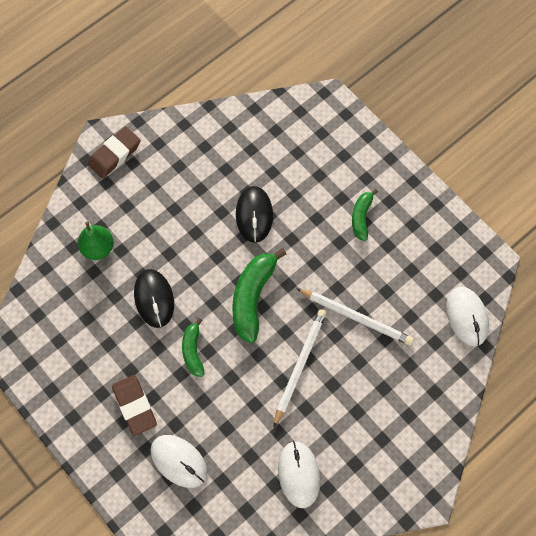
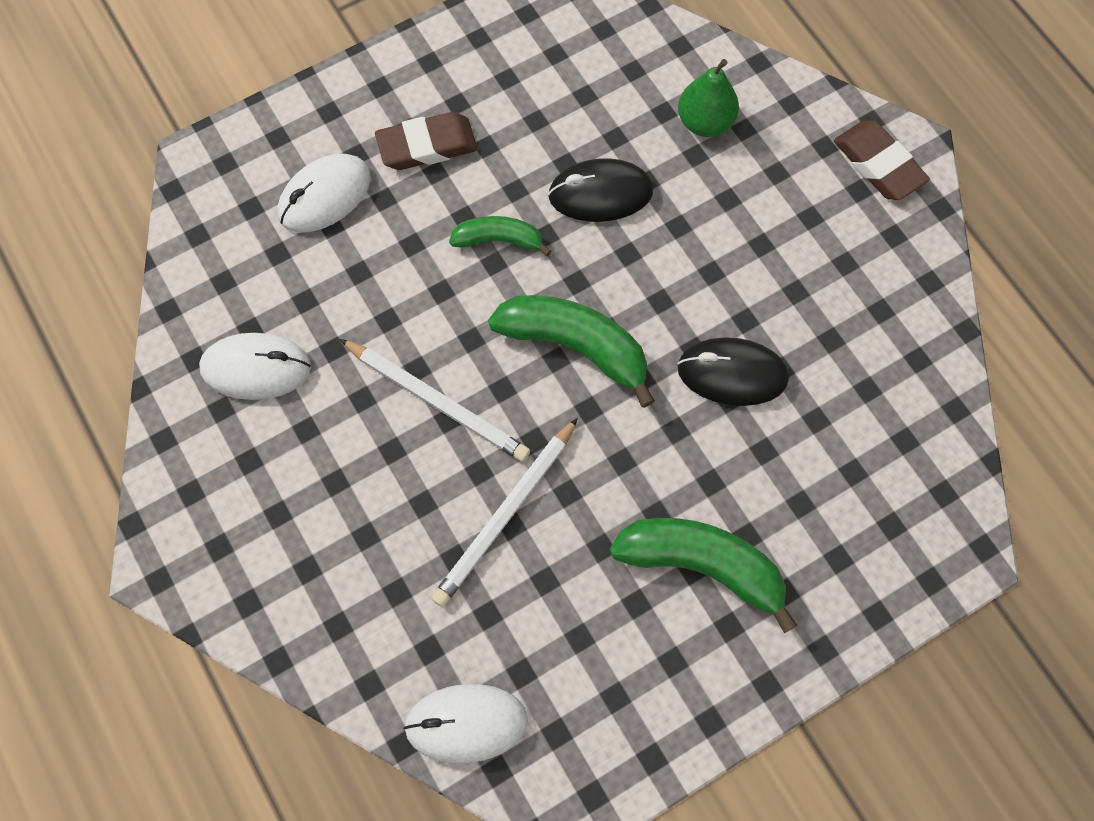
camera: 100 degrees right, 0 degrees up
green banana [352,189,378,241] -> green banana [610,518,798,633], size x1.74

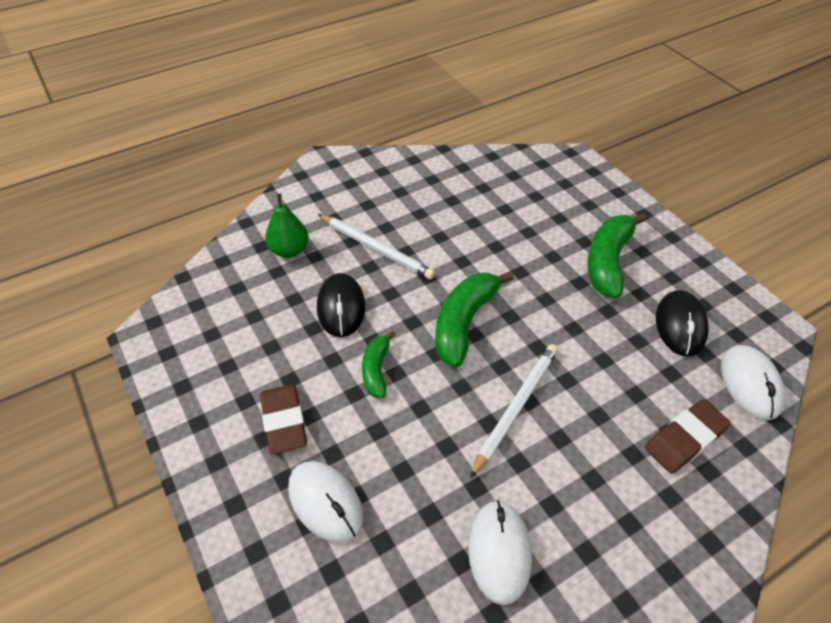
camera: 90 degrees left, 20 degrees down
white pencil [431,418,578,607] -> white pencil moved to [318,214,435,279]
black mouse [678,337,789,406] -> black mouse moved to [656,290,709,356]
brown eraser [834,120,930,200] -> brown eraser moved to [645,399,731,474]

